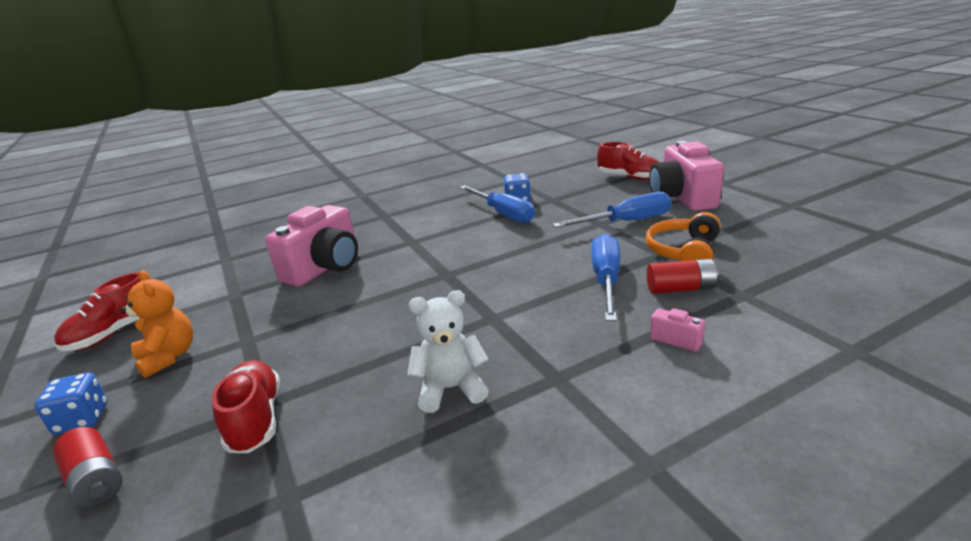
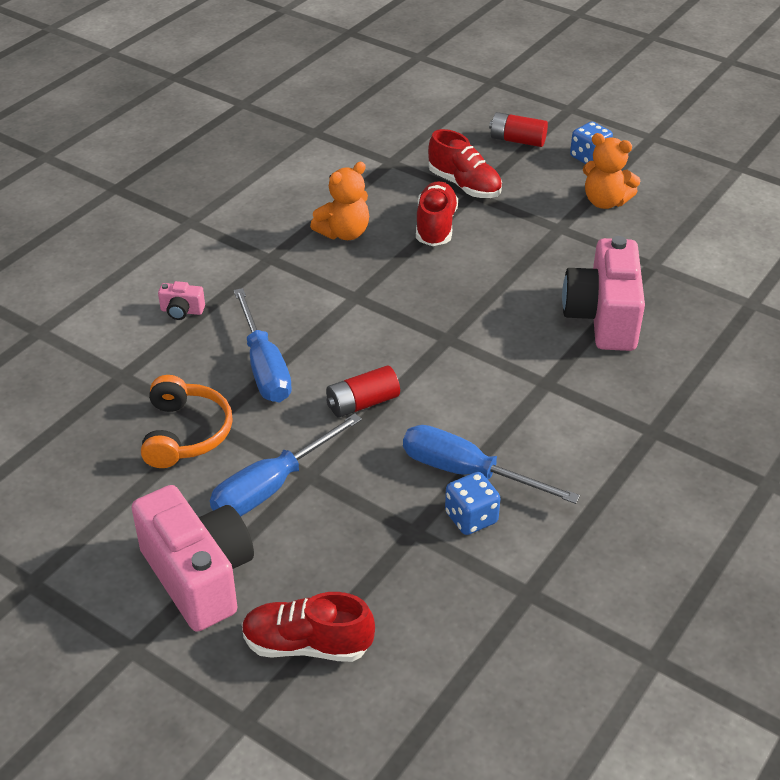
camera: 150 degrees right, 15 degrees up
red shoe [54,272,140,351] -> red shoe moved to [416,181,458,246]
white teddy bear [407,290,489,413] -> orange teddy bear [310,162,369,240]
red battery [647,259,718,294] -> red battery moved to [326,365,400,418]

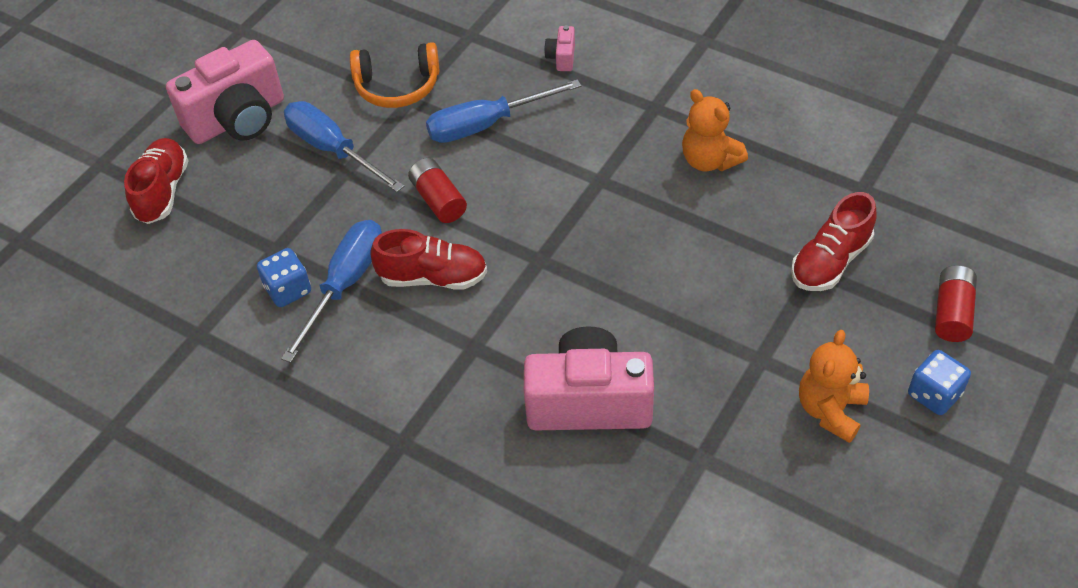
camera: 90 degrees right, 10 degrees up
red shoe [416,181,458,246] -> red shoe moved to [370,229,487,290]

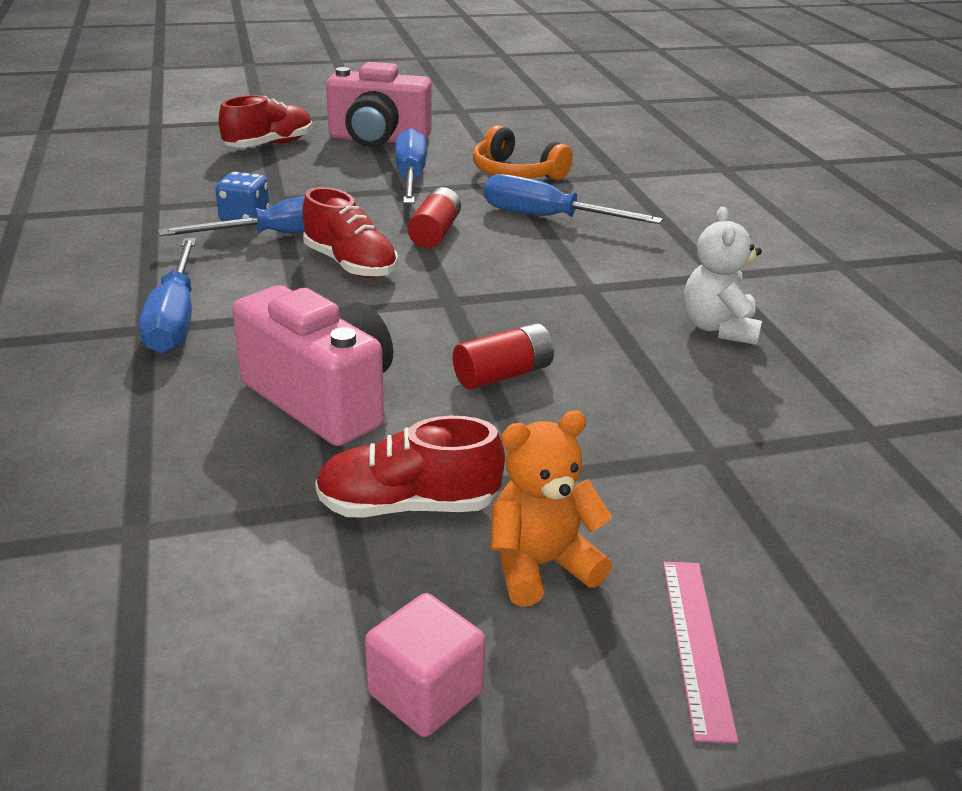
camera: 40 degrees right, 20 degrees down
pink camera [544,25,575,71] -> none
orange teddy bear [682,89,748,172] -> white teddy bear [684,207,762,345]
red shoe [791,192,877,291] -> red shoe moved to [315,416,505,517]
blue dice [908,350,971,415] -> pink ruler [663,562,738,743]
red battery [935,265,977,342] -> red battery moved to [453,323,554,389]
none -> blue screwdriver [139,238,196,354]
none -> pink cube [365,593,485,737]

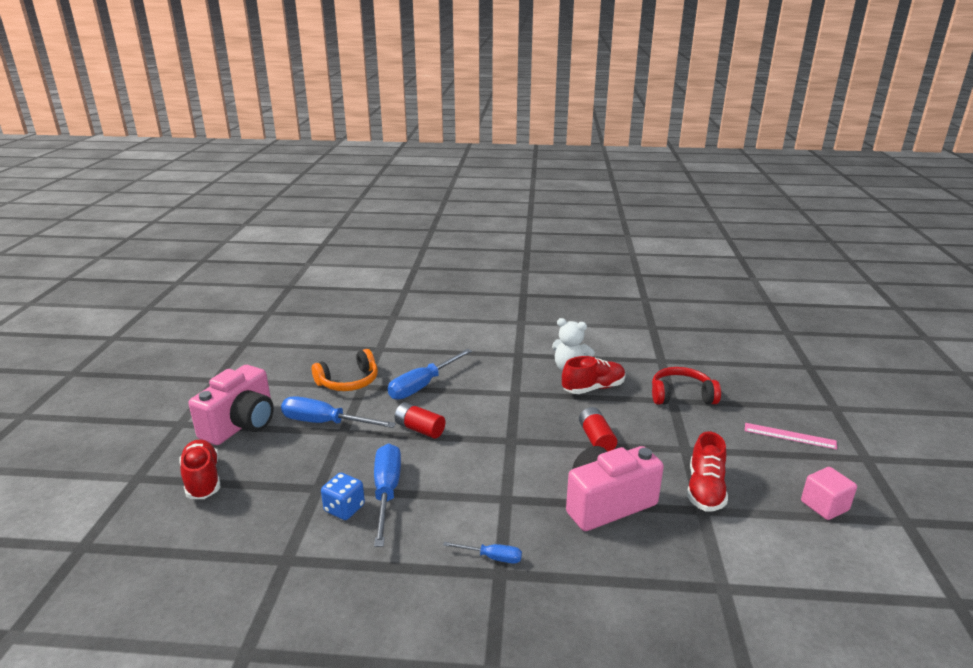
camera: 70 degrees left, 5 degrees down
blue screwdriver [139,238,196,354] -> blue screwdriver [443,542,522,564], size x0.52
red shoe [302,187,398,278] -> red shoe moved to [562,356,626,394]
orange teddy bear [491,411,612,607] -> none
none -> red headphones [652,367,721,405]

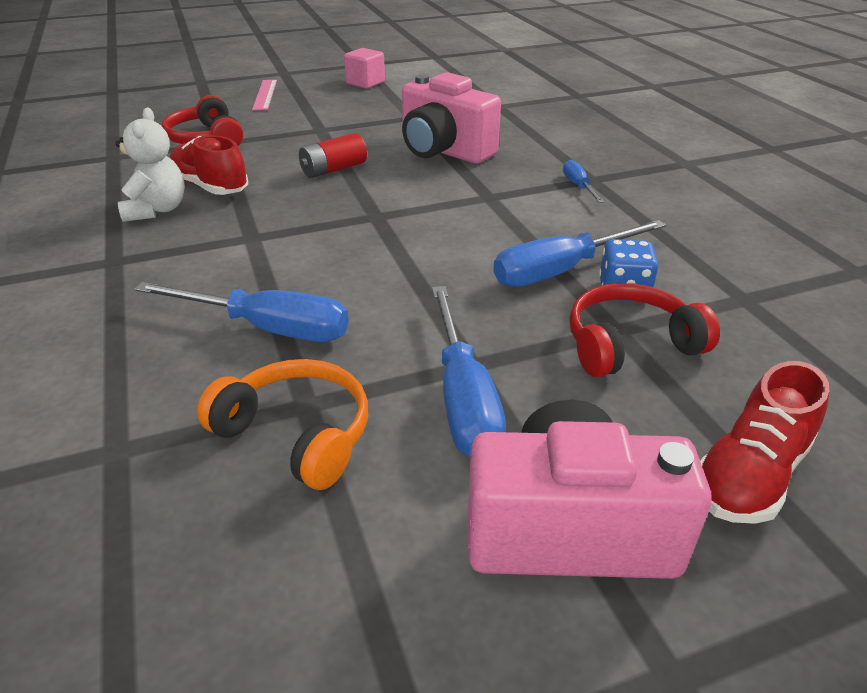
camera: 115 degrees left, 10 degrees up
red battery [395,402,445,439] -> none
red shoe [687,431,728,512] -> none
none -> red headphones [569,283,720,377]

